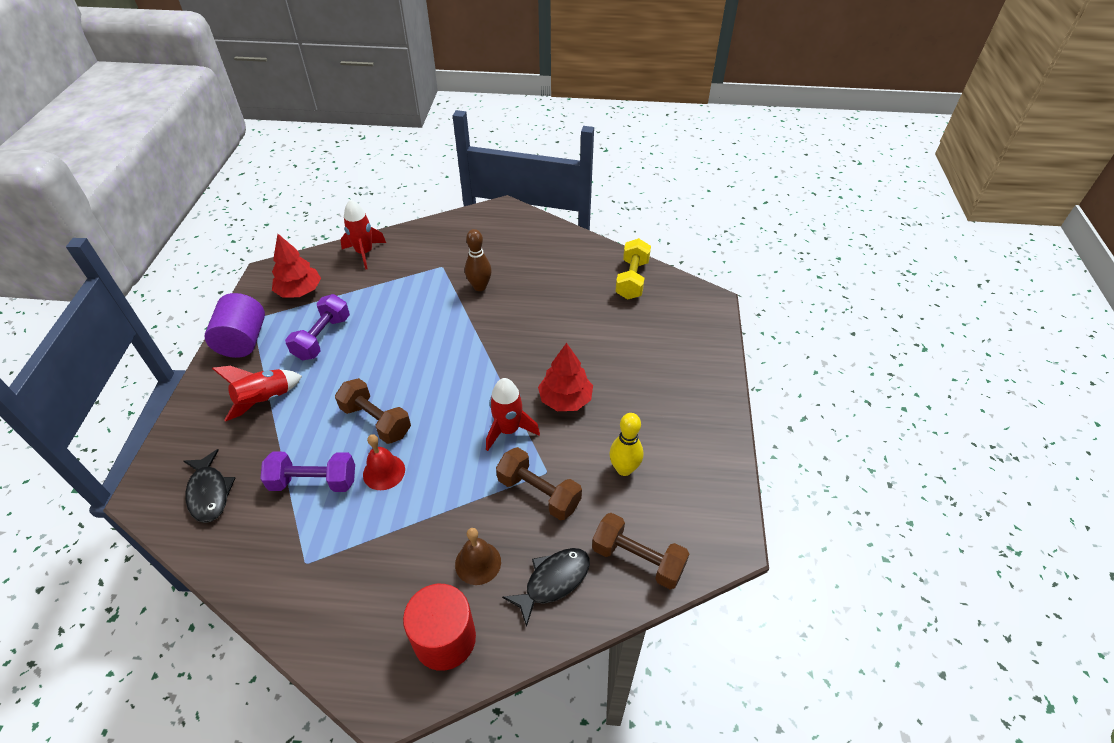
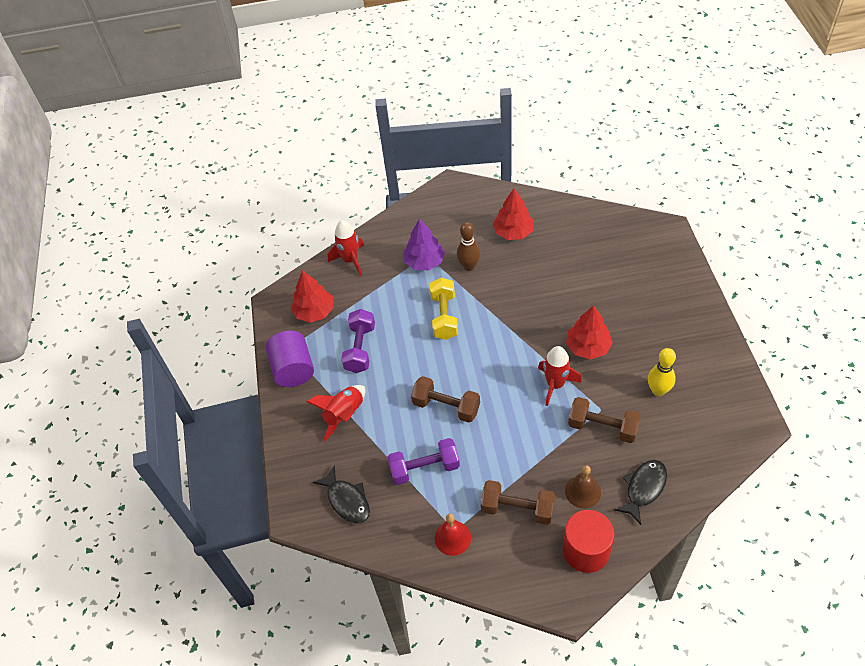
camera: 10 degrees left, 5 degrees up
red bell [363,434,405,490] -> red bell moved to [435,514,471,556]
brown dumbbell [592,513,689,589] -> brown dumbbell moved to [481,480,555,525]
yellow dumbbell [615,238,651,299] -> yellow dumbbell moved to [430,278,458,340]
none -> purple tree [404,218,445,270]
none -> red tree [493,188,534,240]

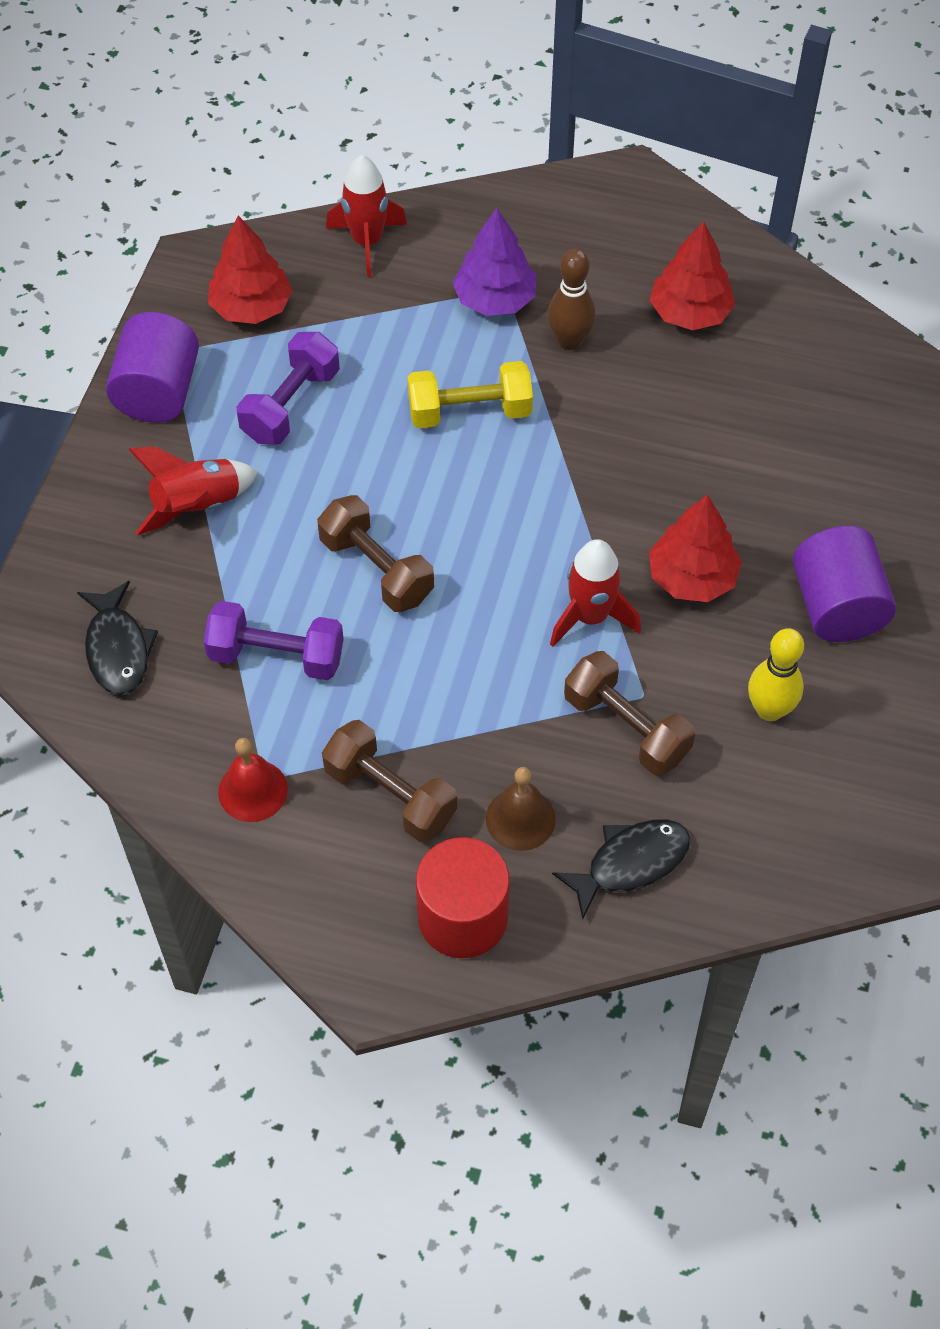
camera: 20 degrees right, 5 degrees up
yellow dumbbell [430,278,458,340] -> yellow dumbbell turned 60 degrees clockwise [407,361,533,428]
none -> purple cylinder [793,526,896,642]

